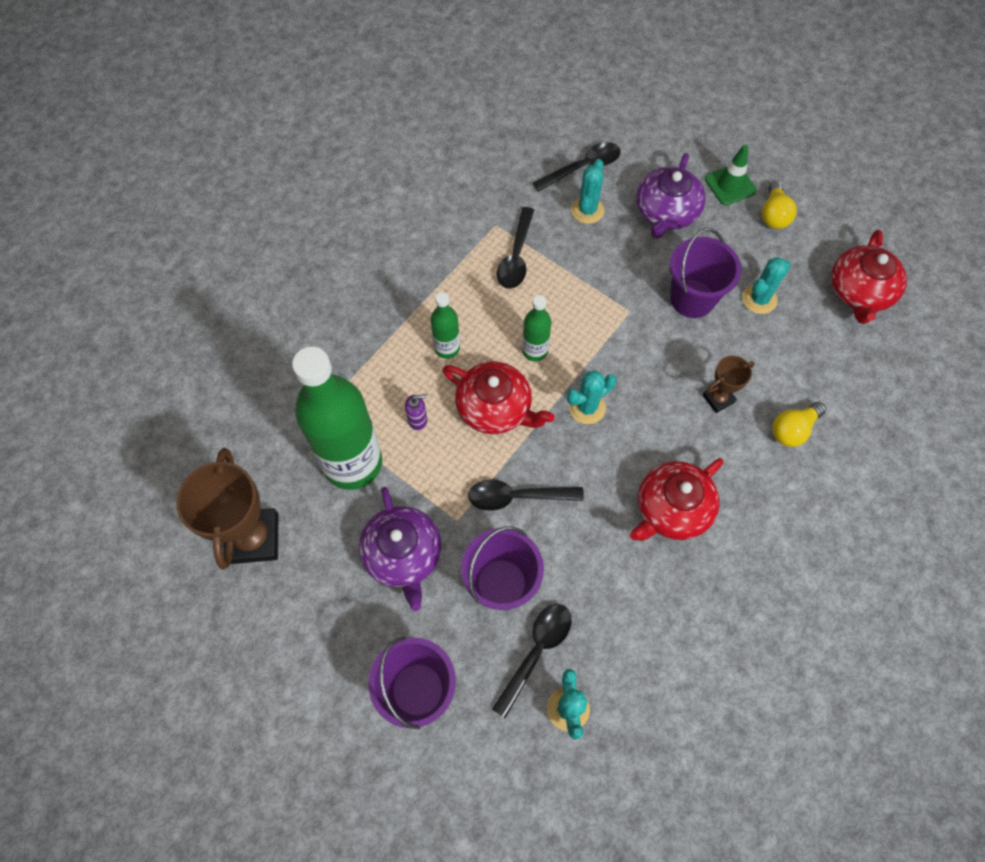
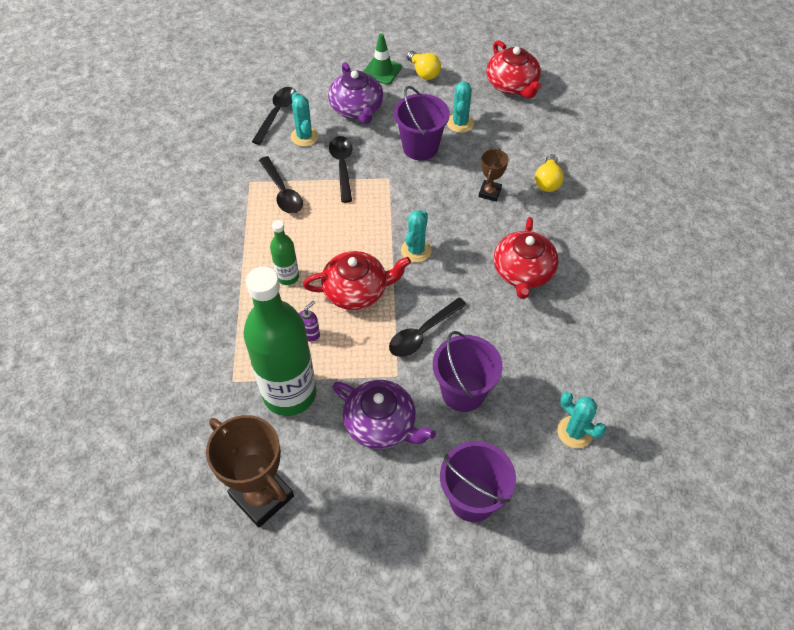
camera: 40 degrees left, 10 degrees down
black spoon [492,604,572,718] -> black spoon moved to [329,136,352,203]
green bottle [522,295,551,362] -> none

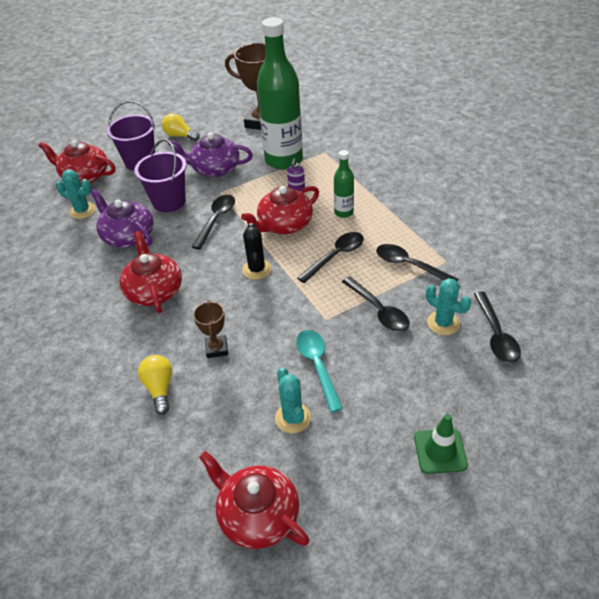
camera: 155 degrees right, 10 degrees down
purple teapot [328,62,383,124] -> purple teapot moved to [90,189,154,248]
purple bucket [394,86,450,161] -> turquoise spoon [296,330,343,413]
turquoise cactus [401,210,432,263] -> black cactus [242,223,272,280]
yellow light bulb [407,51,441,80] -> yellow light bulb moved to [162,113,200,141]
none -> red teapot [38,140,116,183]
none -> black spoon [297,232,364,283]

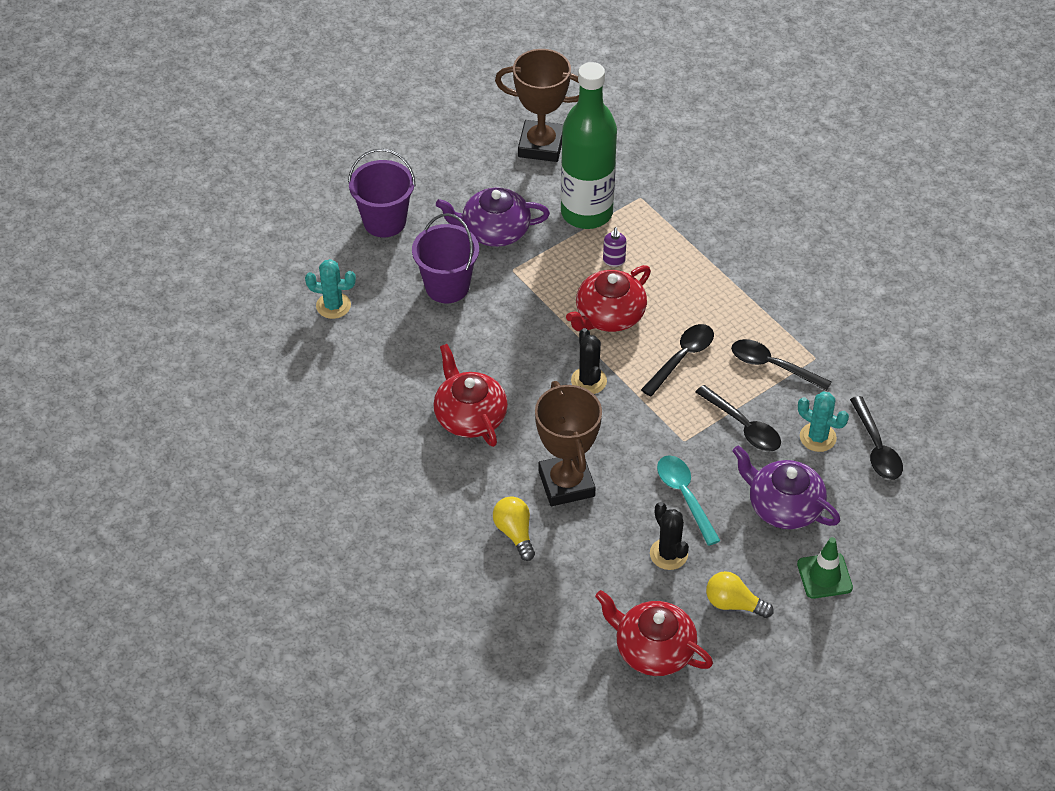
camera: 10 degrees left, 5 degrees up
red teapot [38,140,116,183] -> none
purple teapot [90,189,154,248] -> purple teapot moved to [732,445,840,529]
yellow light bulb [162,113,200,141] -> yellow light bulb moved to [706,571,774,618]
black spoon [192,195,235,250] -> none
brown trophy [193,300,228,358] -> brown trophy [535,381,602,506], size x1.93
turquoise cactus [275,367,311,433] -> black cactus [650,502,689,570]
green bottle [334,150,354,218] -> none

